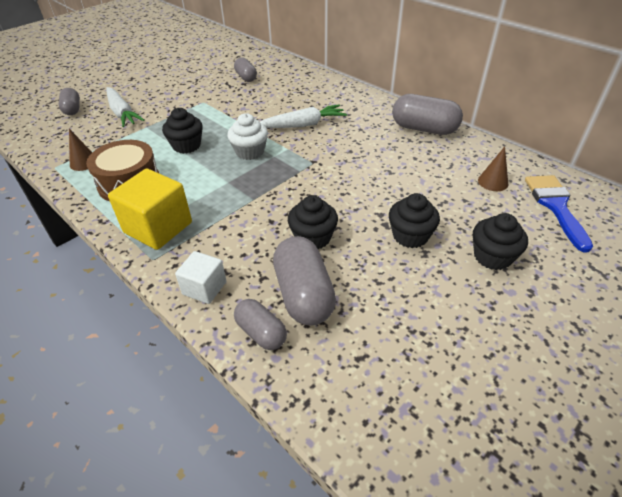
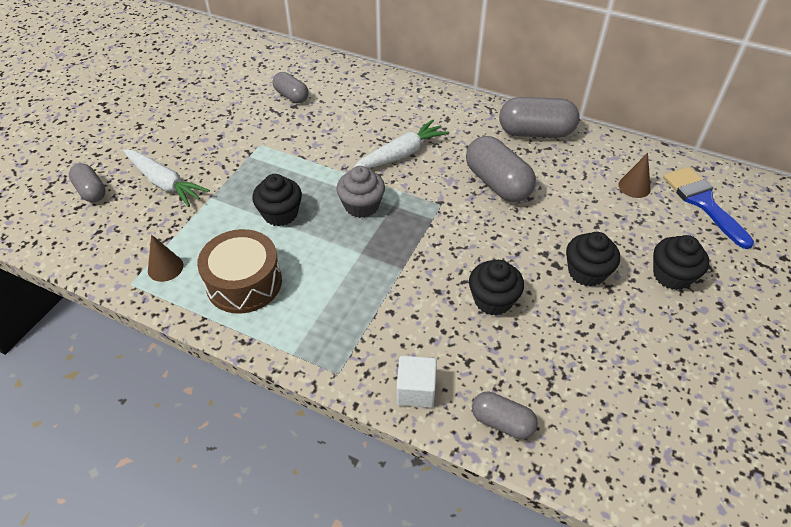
camera: 20 degrees left, 5 degrees up
yellow cube [108,169,192,250] -> none
white cupcake [227,113,268,160] -> grey cupcake [336,166,385,218]
grey capsule [273,236,336,325] -> grey capsule moved to [466,136,536,202]

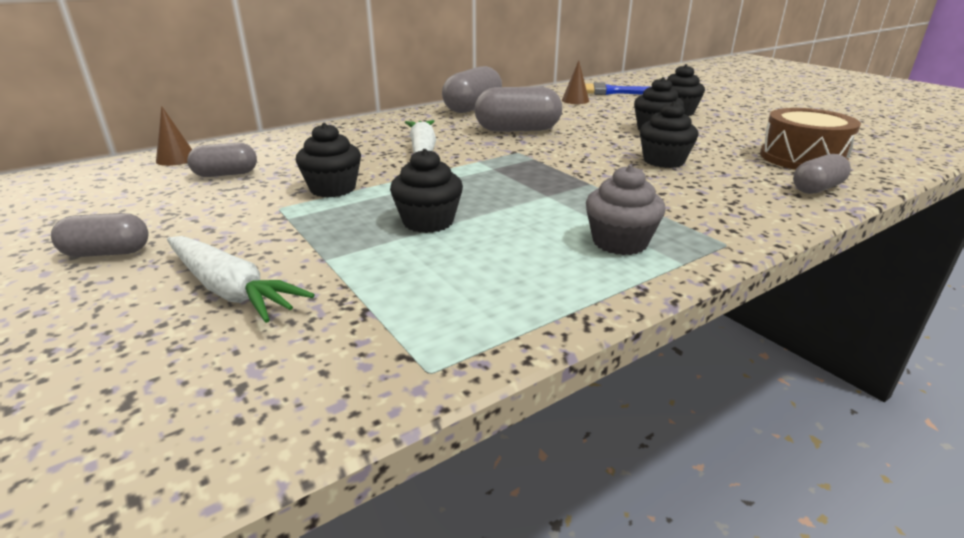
camera: 60 degrees left, 20 degrees down
grey capsule [69,163,106,202] -> grey capsule moved to [51,213,149,257]
white carrot [123,149,210,207] -> white carrot turned 60 degrees clockwise [167,236,315,323]
brown cone [148,235,183,282] -> brown cone moved to [156,106,192,166]
brown drum [197,229,282,314] -> brown drum moved to [760,108,861,170]
grey cupcake [336,166,385,218] -> grey cupcake moved to [586,165,666,255]
white cube [397,356,437,408] -> none
none -> black cupcake [296,123,361,198]

